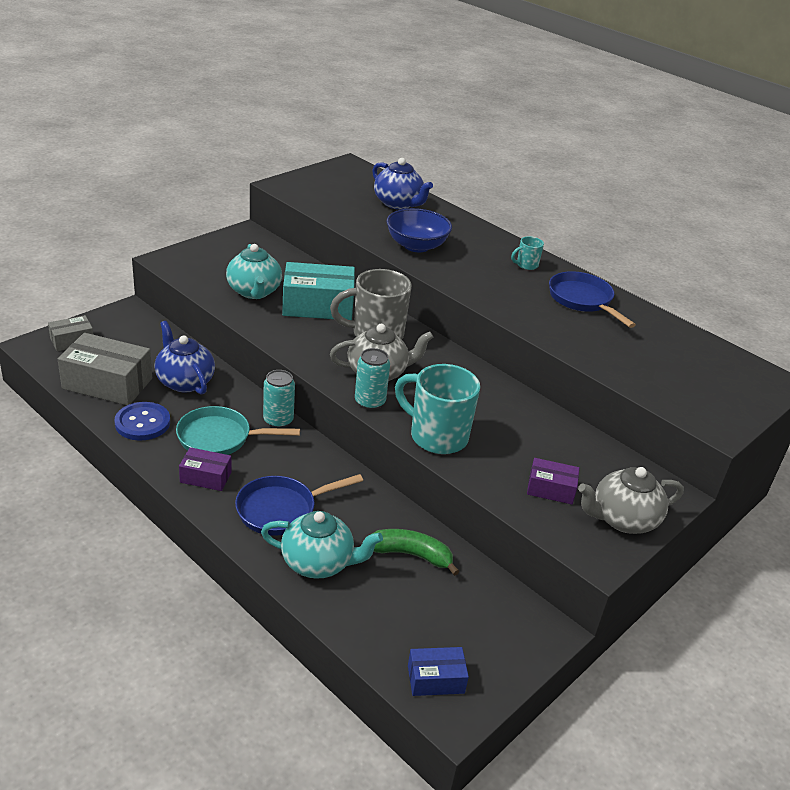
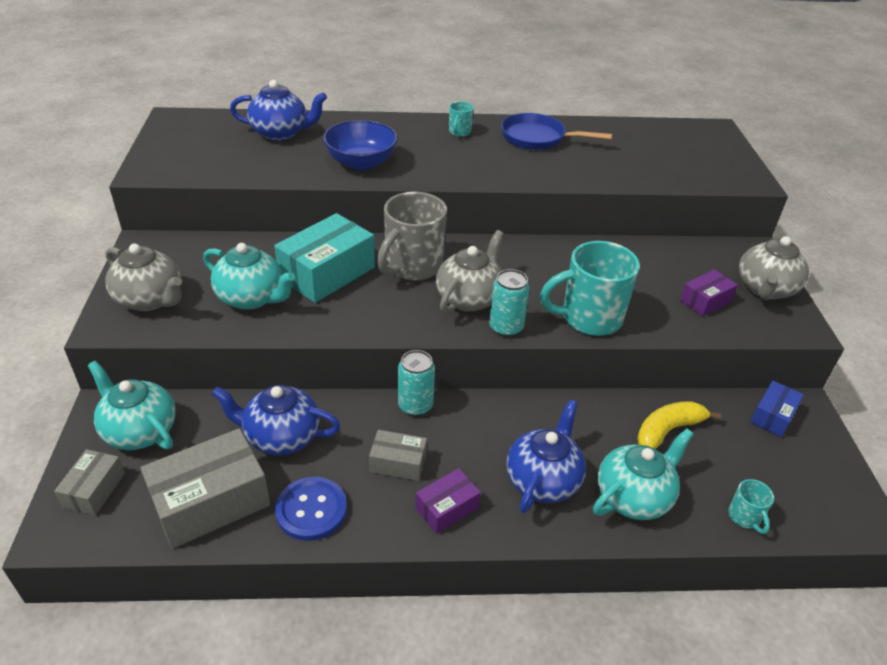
camera: 45 degrees left, 5 degrees up
turquoise pan [176,406,300,455] -> grey box [369,430,427,481]
blue pan [235,474,363,536] -> blue teapot [506,400,586,513]
green banana [372,529,460,576] -> yellow banana [637,401,721,449]
blue box [408,647,469,696] -> blue box moved to [750,380,804,437]
none -> turquoise teapot [87,361,176,450]
none -> grey teapot [105,244,182,311]
none -> turquoise mug [728,479,774,534]

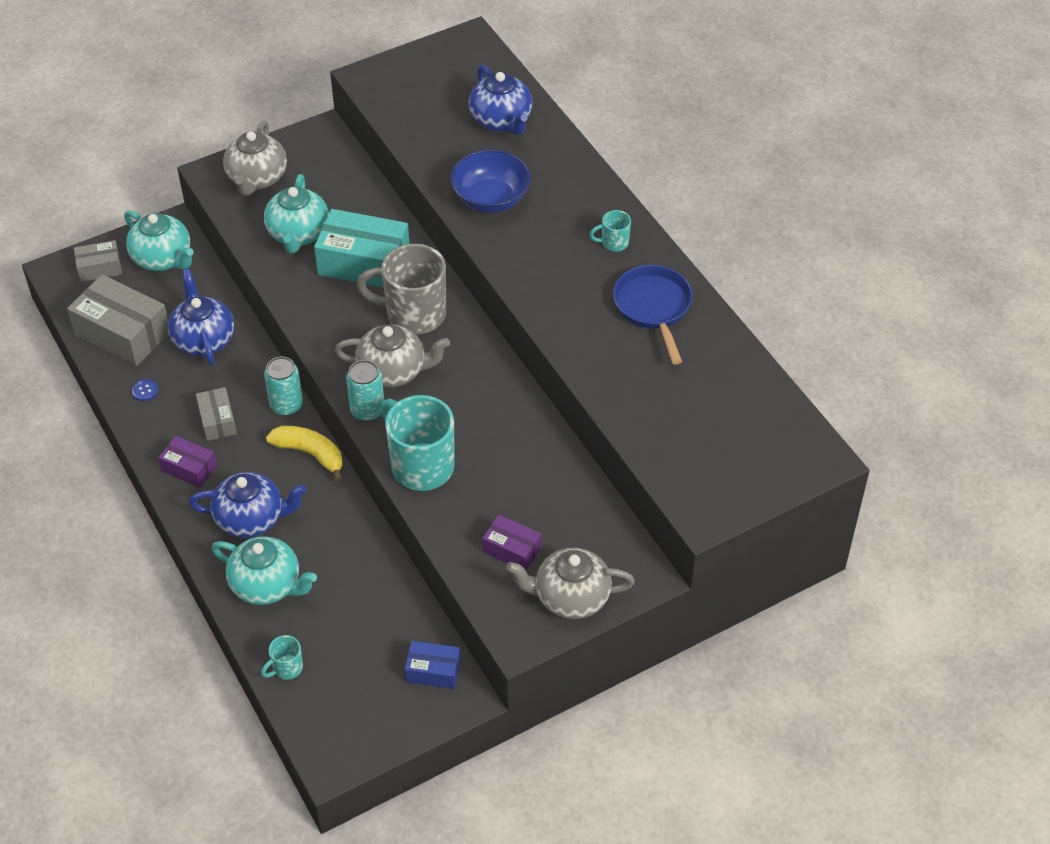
camera: 65 degrees right, 10 degrees up
turquoise teapot [87,361,176,450] -> turquoise teapot turned 120 degrees clockwise [124,210,194,271]
blue button [275,477,347,541] -> blue button [132,379,158,401], size x0.46
yellow banana [637,401,721,449] -> yellow banana moved to [266,426,343,482]

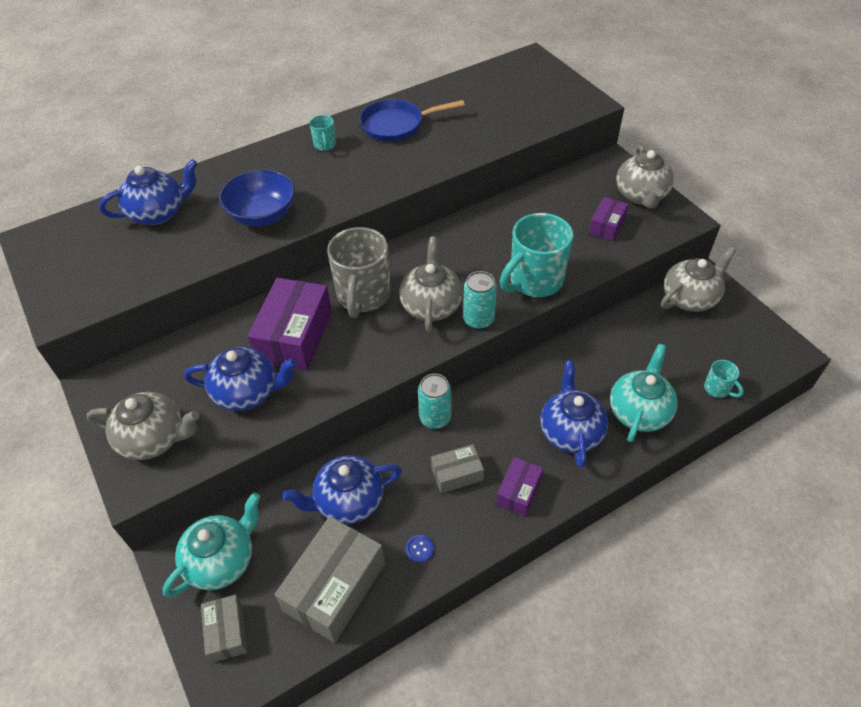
camera: 90 degrees left, 0 degrees up
turquoise teapot [264,174,329,253] -> blue teapot [184,347,297,411]
yellow banana [266,426,343,482] -> none
turquoise box [314,209,409,288] -> purple box [248,278,332,371]
blue box [405,641,460,689] -> grey teapot [661,246,737,312]

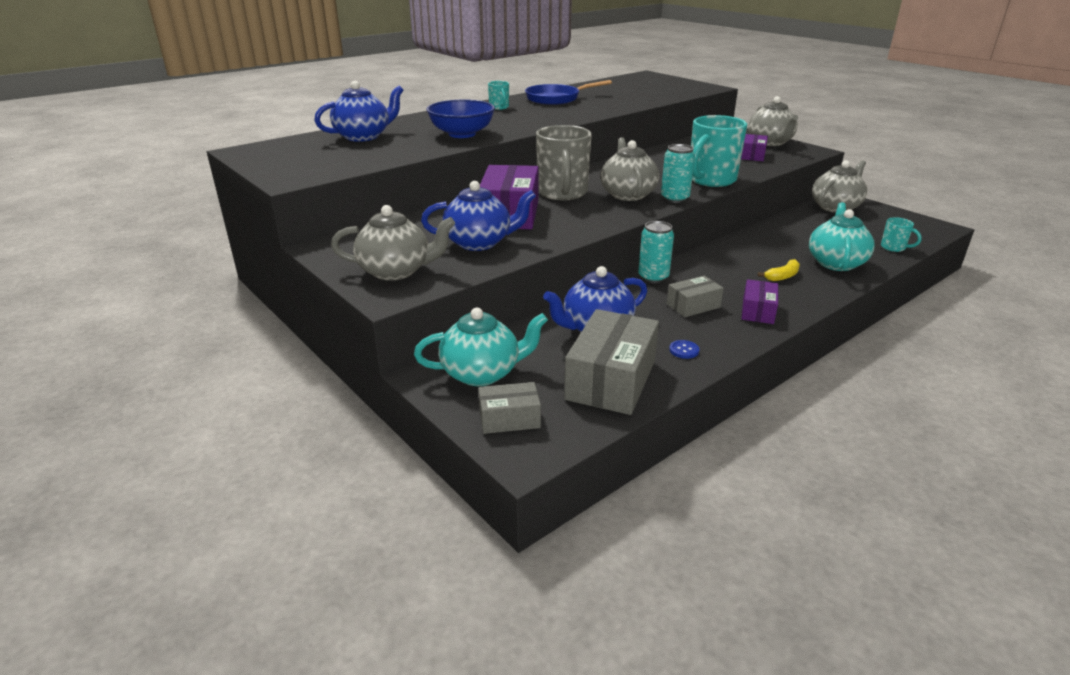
camera: 10 degrees left, 20 degrees down
turquoise teapot [163,493,260,597] -> turquoise teapot turned 45 degrees clockwise [414,308,548,386]
grey box [201,595,247,663] -> grey box turned 75 degrees counterclockwise [478,382,541,434]
blue teapot [541,360,608,468] -> yellow banana [758,259,800,281]

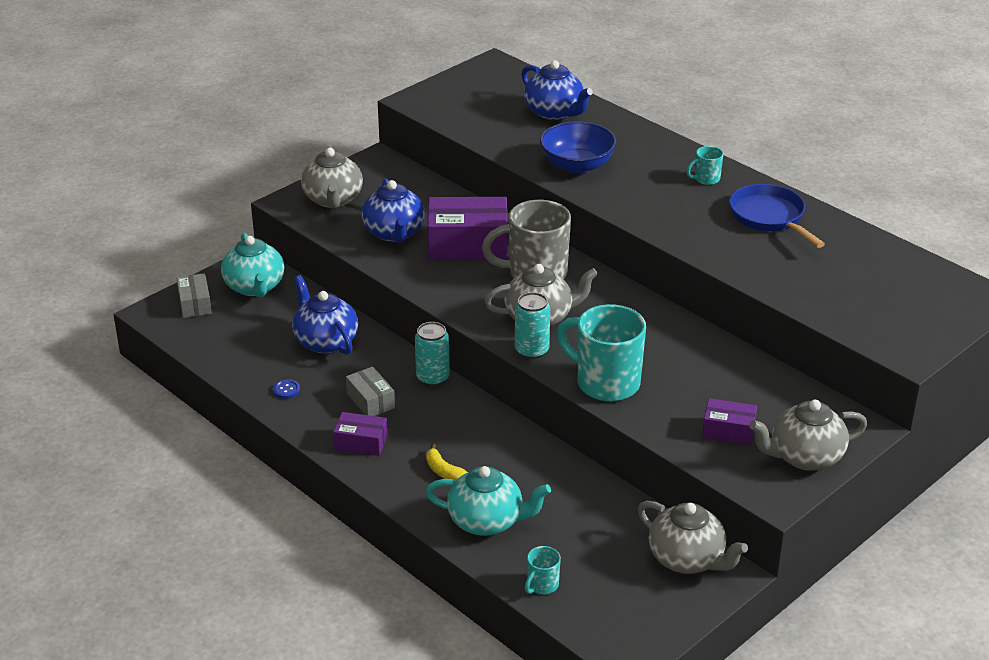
camera: 85 degrees right, 5 degrees up
grey box [564,309,659,415] -> none

